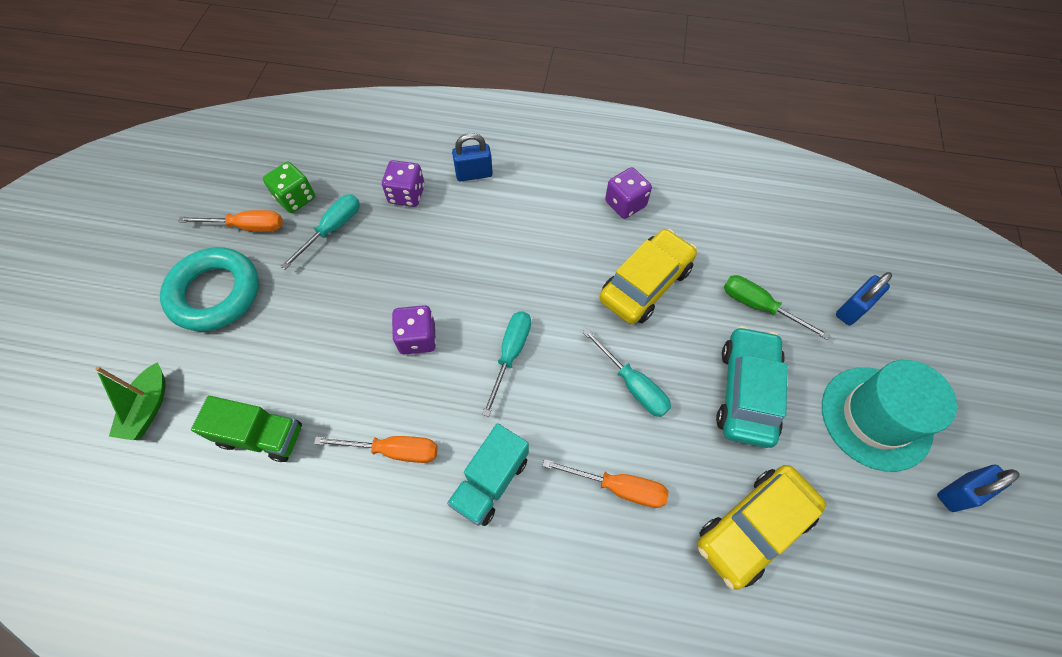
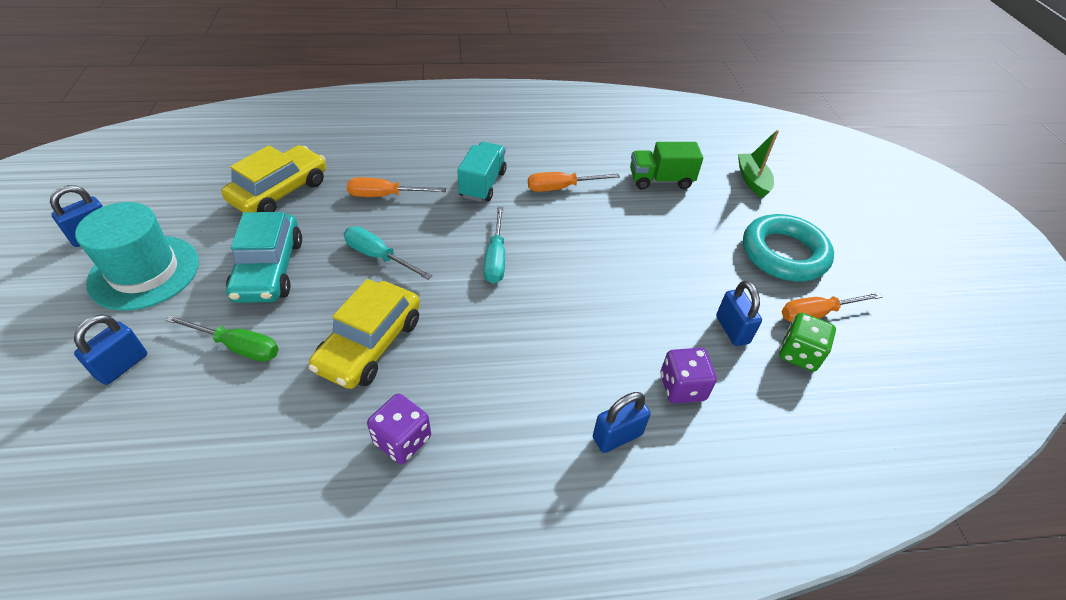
camera: 160 degrees right, 15 degrees down
turquoise screwdriver [281,194,360,270] -> blue padlock [716,281,762,346]
purple dice [392,305,436,355] -> none

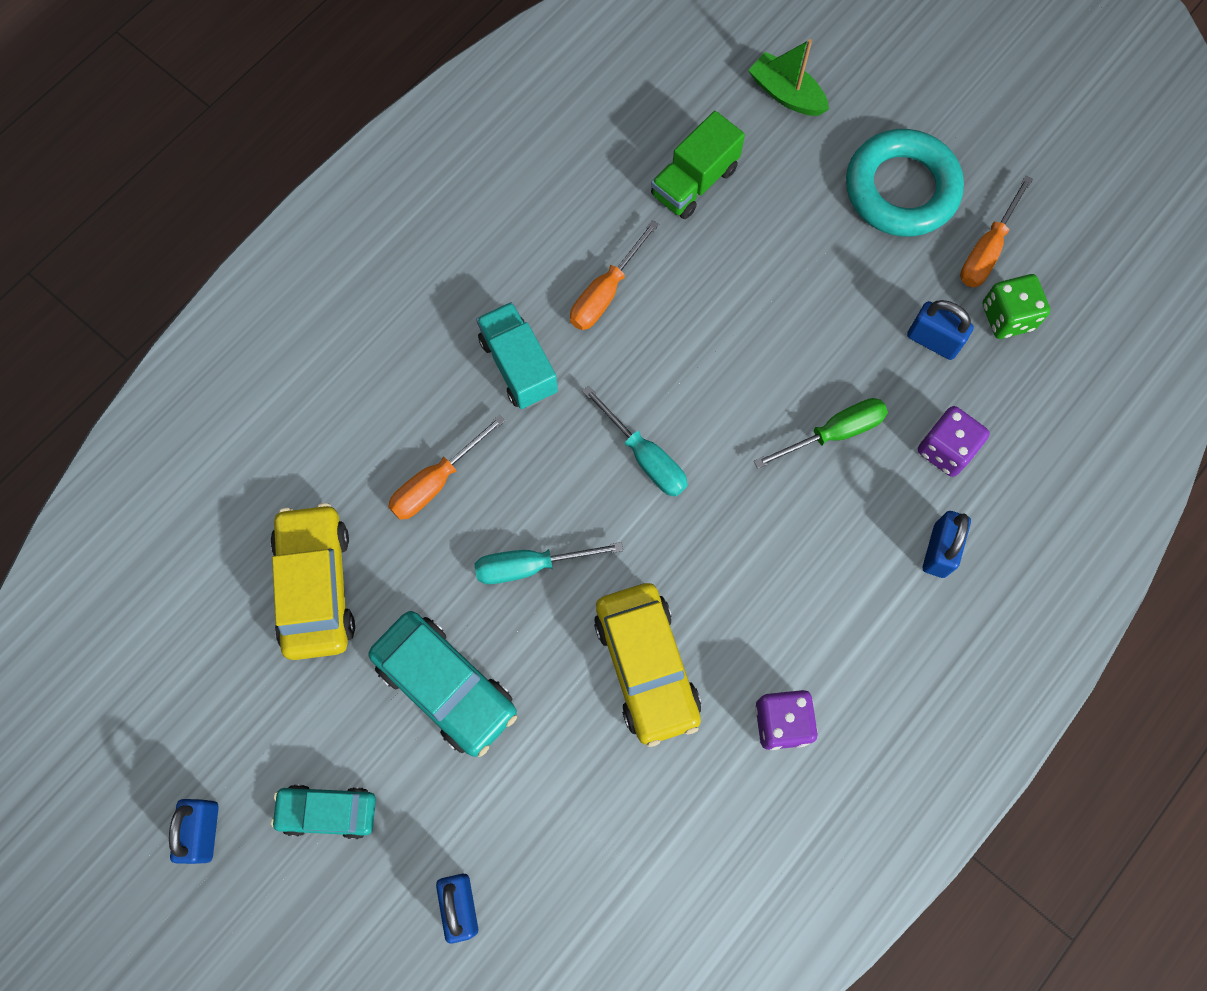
camera: 40 degrees left, 25 degrees up
turquoise hat [75,202,199,311] -> turquoise car [271,785,376,839]
green screwdriver [166,315,279,362] -> green screwdriver moved to [754,398,888,469]

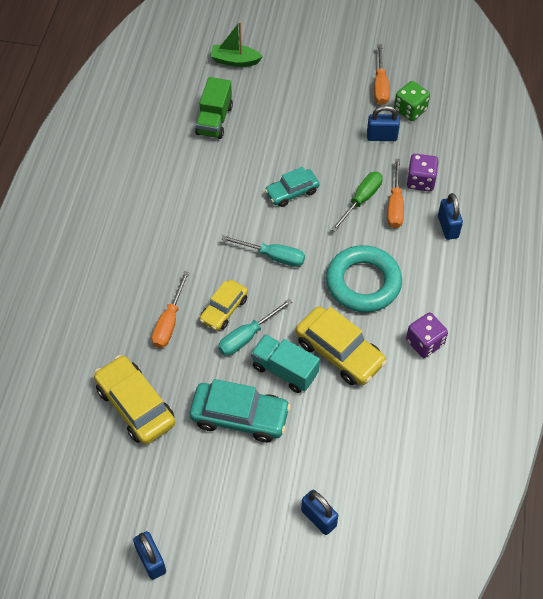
camera: 30 degrees left, 15 degrees down
turquoise car [271,785,376,839] -> turquoise car moved to [265,167,319,207]
turquoise truck [476,302,558,409] -> turquoise truck moved to [251,334,320,393]
orange screwdriver [570,220,659,330] -> orange screwdriver moved to [387,159,404,228]
turquoise ring [846,129,964,237] -> turquoise ring moved to [326,245,402,312]
none -> yellow car [200,280,248,331]

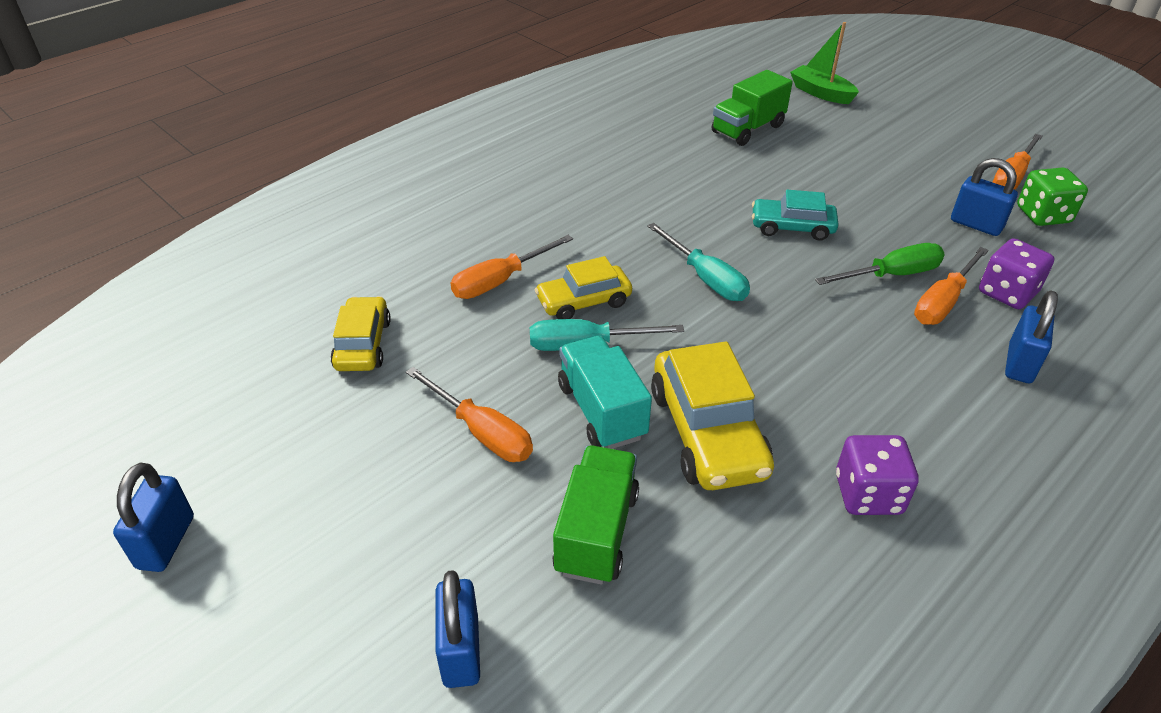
camera: 35 degrees right, 15 degrees down
yellow car [94,355,175,445] -> yellow car [330,296,391,371], size x0.63
turquoise car [190,379,291,443] -> orange screwdriver [406,367,533,462]
turquoise ring [326,245,402,312] -> none
none -> green truck [552,445,639,585]

